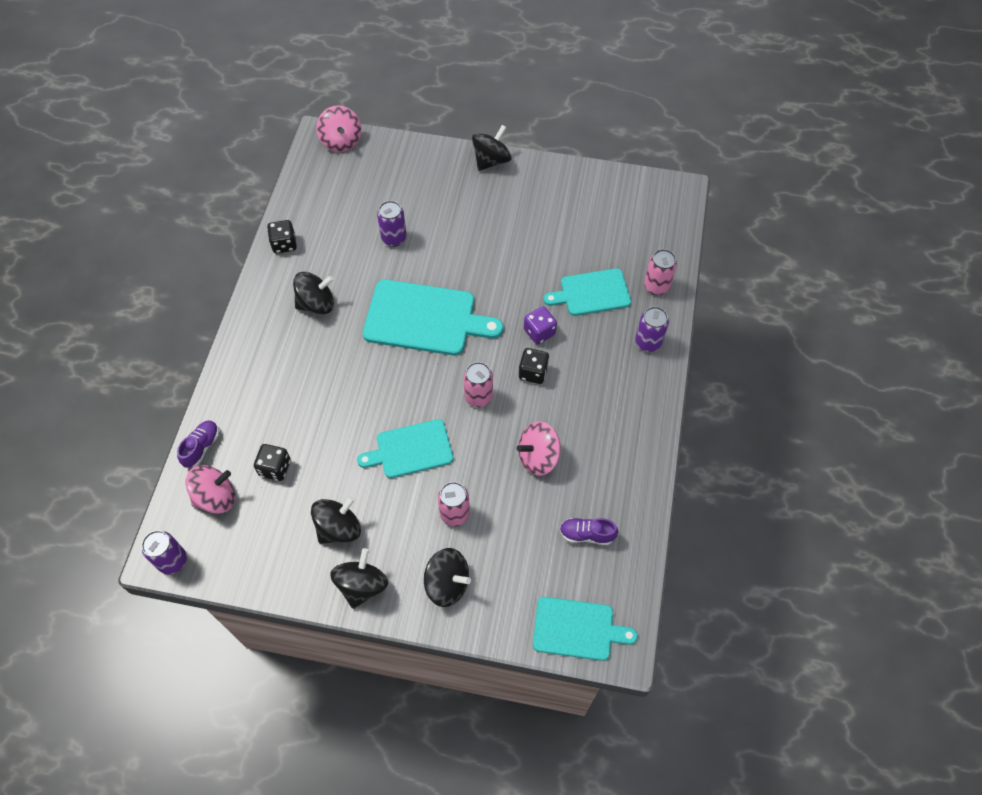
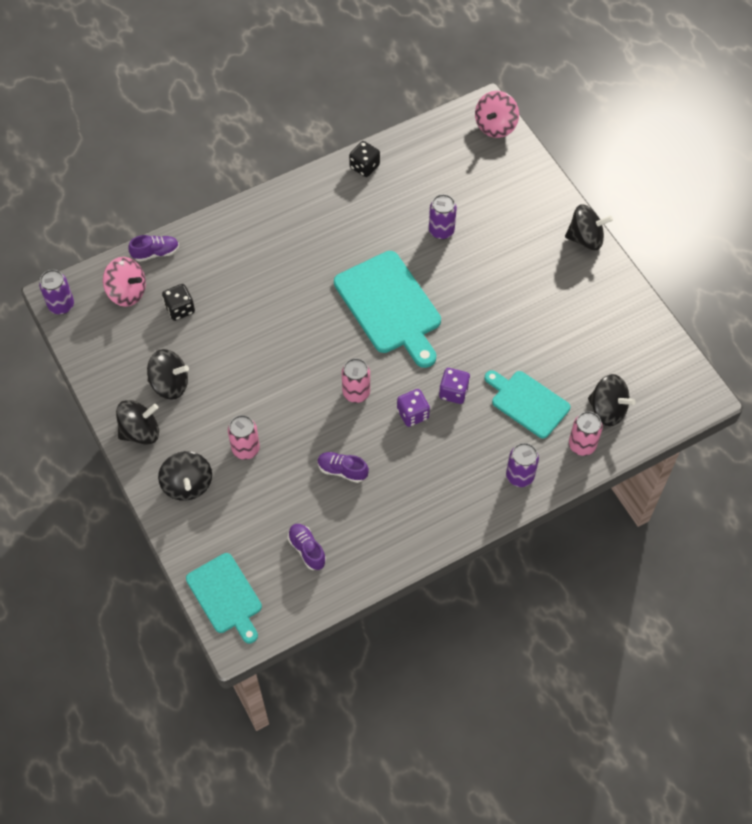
camera: 50 degrees right, 0 degrees up
black spinning top [293,272,334,314] -> black spinning top moved to [588,374,636,426]
turquoise cutting board [357,419,453,478] -> none
pink spinning top [517,421,561,476] -> purple shoe [317,452,369,483]
black dice [519,348,549,384] -> purple dice [397,389,430,427]

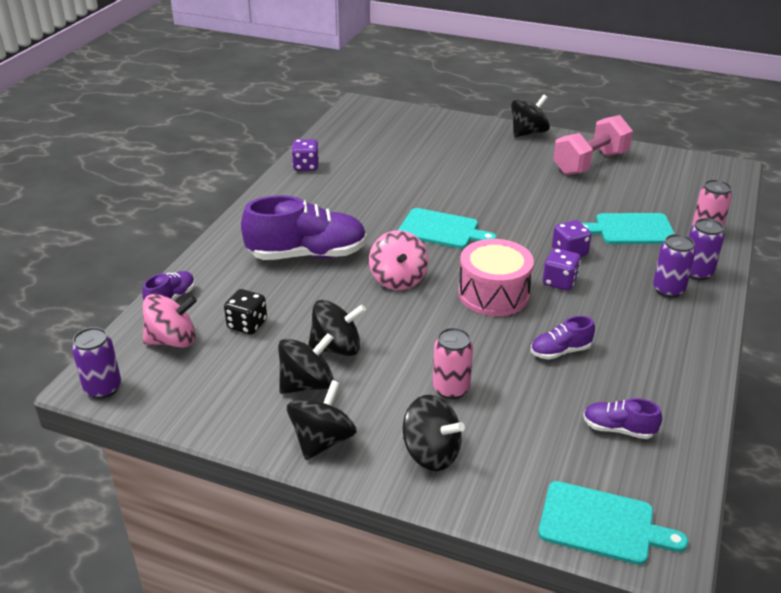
camera: 40 degrees left, 25 degrees down
turquoise cutting board [334,251,441,368] -> turquoise cutting board [398,208,496,249], size x0.63
pink can [342,358,370,403] -> pink drum [458,239,534,316]
black dice [349,141,380,177] -> purple dice [291,139,319,171]
purple can [429,194,457,240] -> purple can moved to [653,234,696,298]
pink spinning top [475,91,519,138] -> pink spinning top moved to [369,230,428,290]
black spinning top [588,374,636,426] -> black spinning top moved to [308,300,366,356]
none -> purple shoe [241,195,367,260]
none -> pink dumbbell [553,115,633,175]

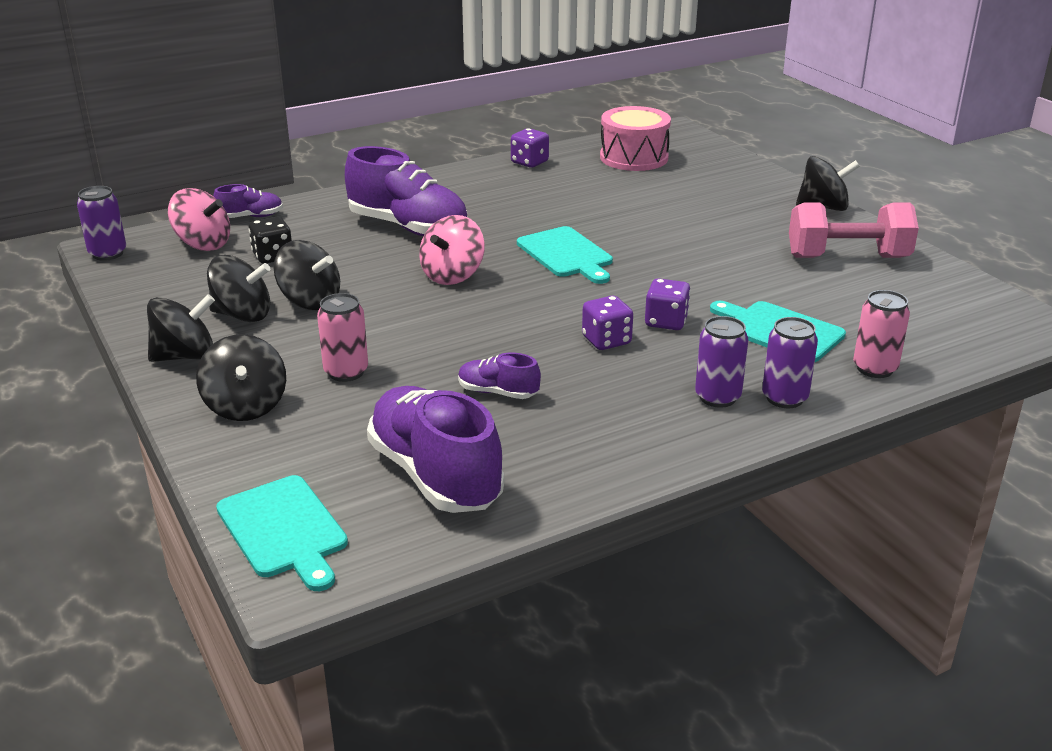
camera: 40 degrees right, 5 degrees down
pink drum [458,239,534,316] -> pink drum moved to [600,106,671,171]
purple shoe [583,398,662,439] -> purple shoe [367,386,504,513], size x2.08

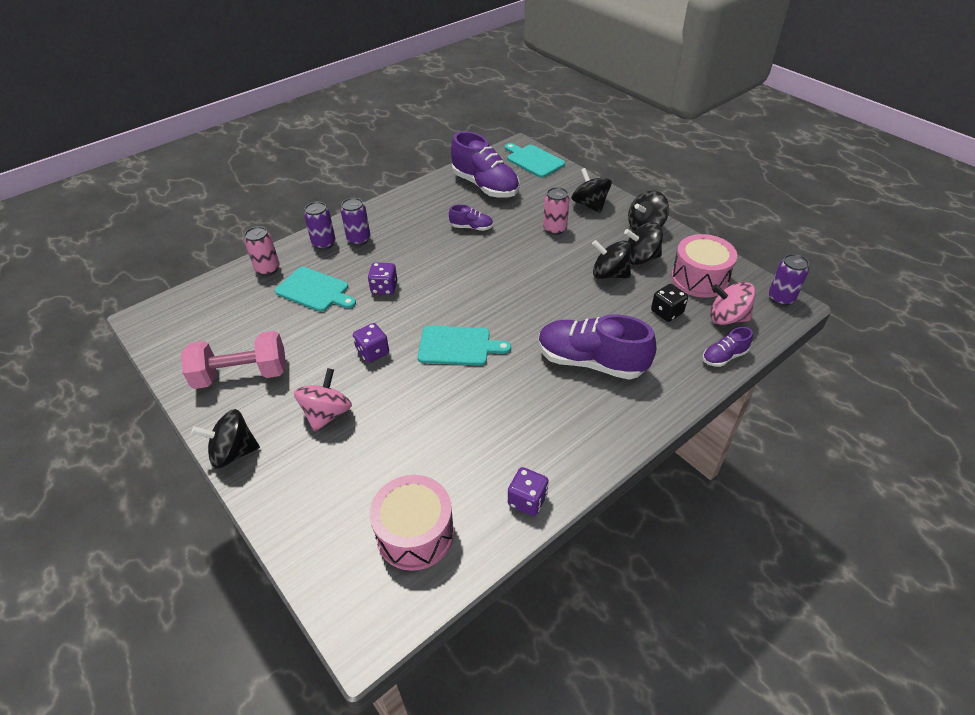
camera: 170 degrees right, 15 degrees up
pink spinning top [419,215,485,285] -> pink spinning top moved to [294,368,352,432]
turquoise cutting board [517,226,613,284] -> turquoise cutting board turned 135 degrees clockwise [418,326,511,366]
purple dice [582,296,633,350] -> purple dice moved to [353,323,389,363]
none -> pink drum [671,234,737,298]

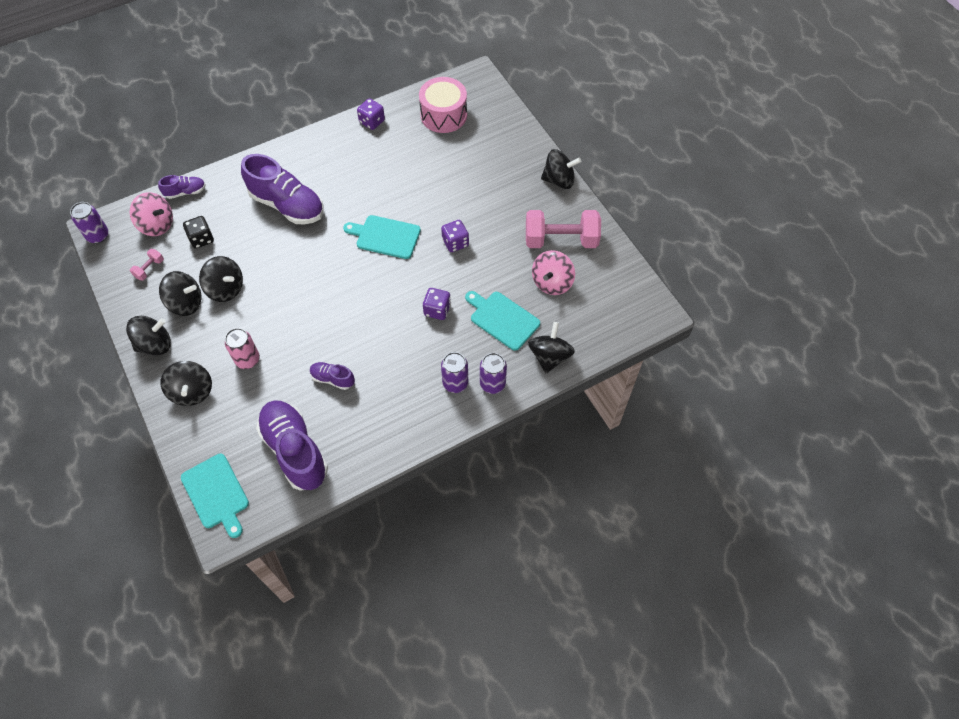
camera: 170 degrees left, 15 degrees up
pink can [244,226,280,276] -> black spinning top [528,322,575,373]
pink spinning top [294,368,352,432] -> pink spinning top moved to [532,250,575,295]
pink drum [671,234,737,298] -> pink dumbbell [130,249,164,281]

